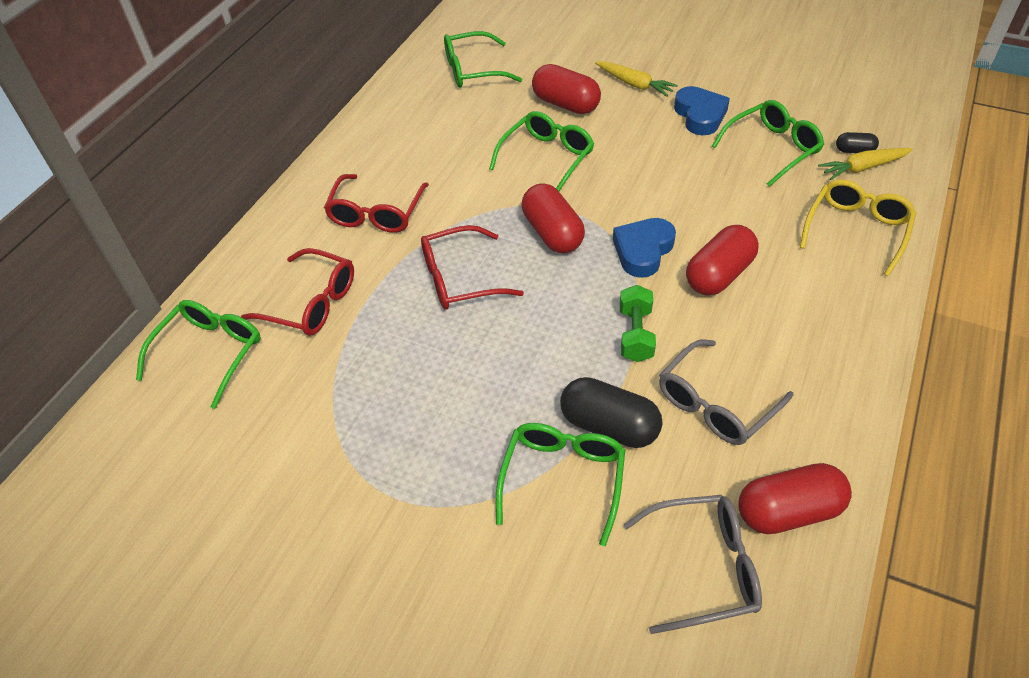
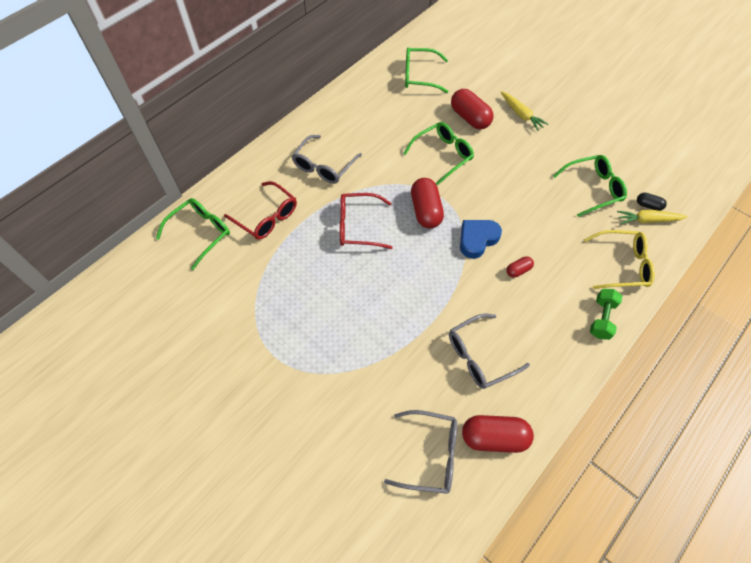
camera: 15 degrees right, 10 degrees up
red glasses [324,174,429,233] -> grey glasses [292,135,362,184]
green glasses [496,423,625,546] -> none
black capsule [560,377,663,448] -> none
green dumbbell [620,285,656,362] -> green dumbbell moved to [590,289,622,340]
blue heart [674,86,730,135] -> none
red capsule [686,225,759,296] -> red capsule [506,256,534,278], size x0.51
yellow glasses [800,180,916,276] -> yellow glasses turned 45 degrees clockwise [584,230,655,289]

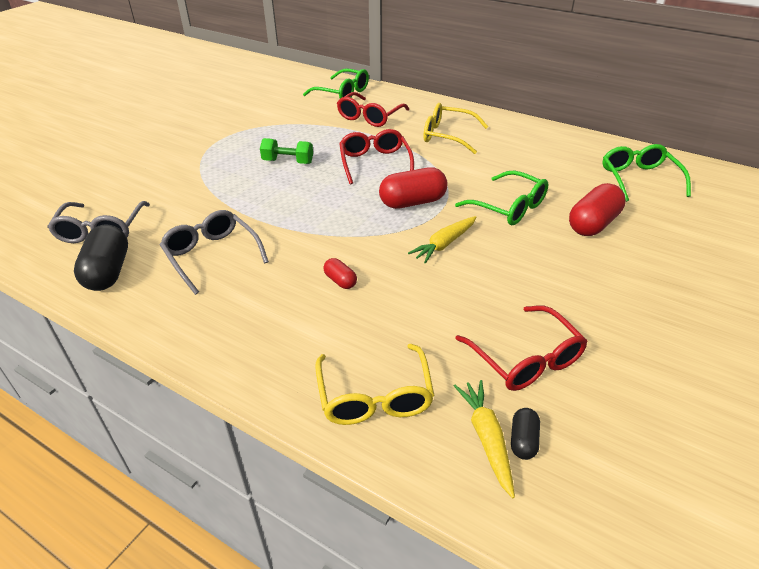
camera: 80 degrees right, 20 degrees down
grey glasses [292,135,362,184] -> yellow glasses [423,103,488,154]
blue heart [460,220,502,259] -> none
red capsule [462,415,534,453] -> black capsule [74,224,128,291]
yellow carrot [501,91,548,131] -> yellow carrot moved to [408,216,476,264]
green glasses [553,155,627,217] -> red glasses [455,305,587,391]
green dumbbell [590,289,622,340] -> green dumbbell moved to [260,138,313,164]

